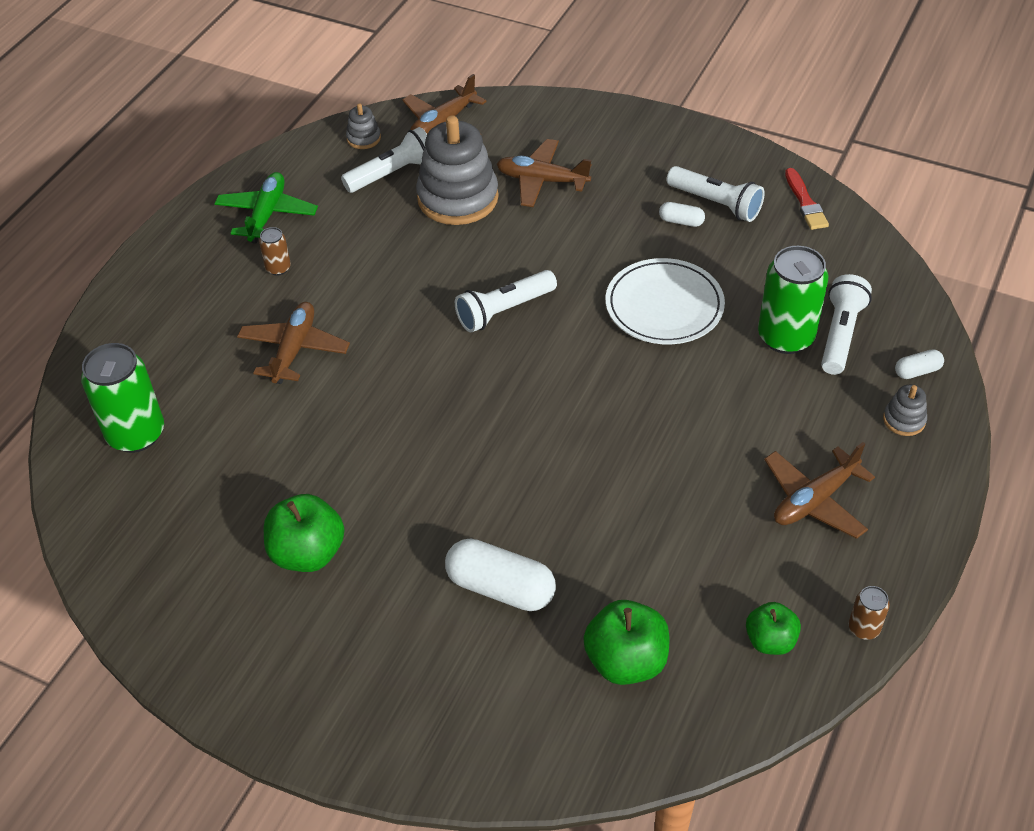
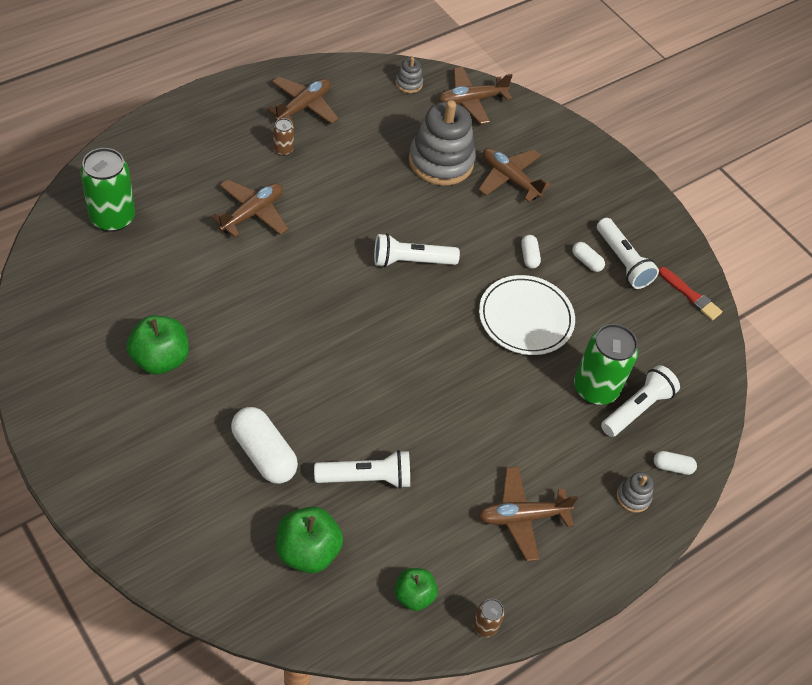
camera: 20 degrees right, 5 degrees up
green plane [214,172,318,244] -> brown plane [266,77,339,125]
white flashlight [341,127,427,193] -> white flashlight moved to [314,450,410,489]
red brush [785,168,829,230] -> red brush turned 60 degrees counterclockwise [659,267,722,321]
none -> white capsule [521,235,541,269]

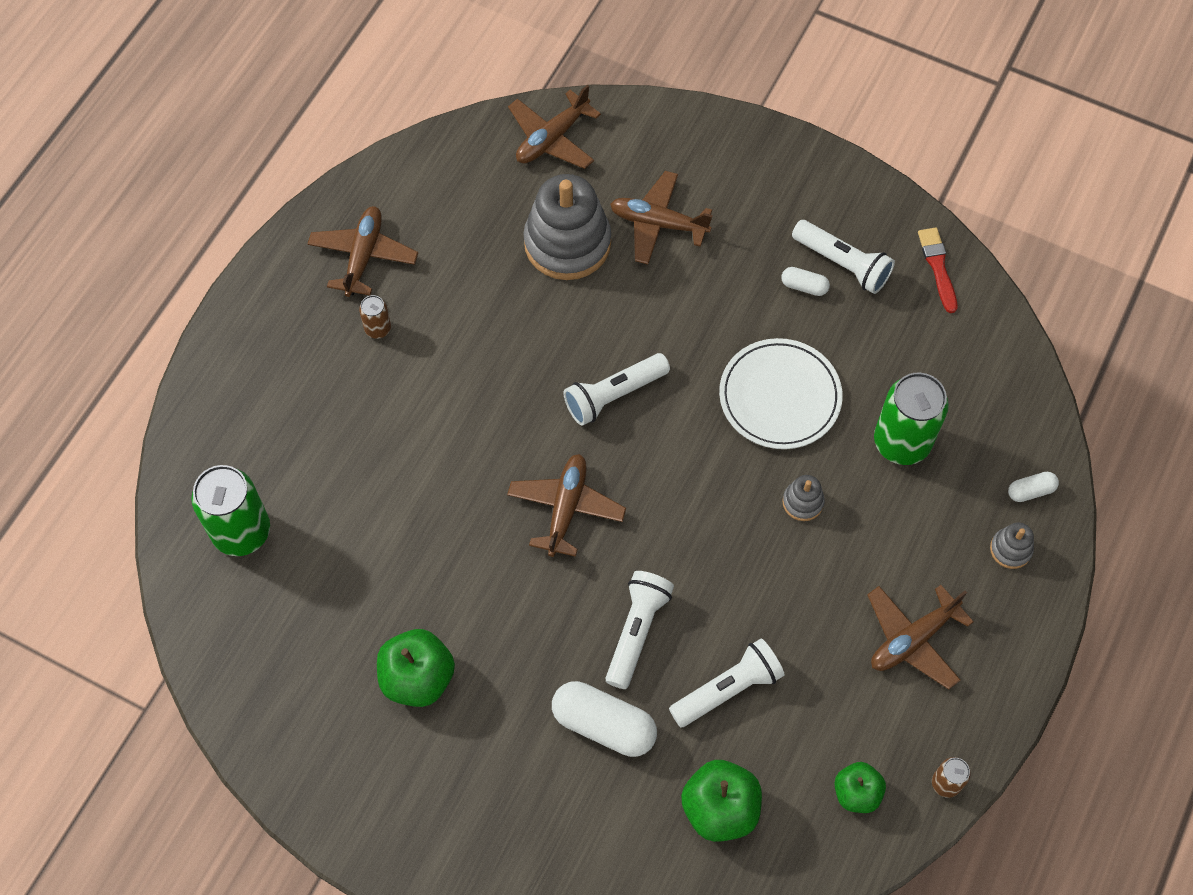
camera: 20 degrees left, 10 degrees up
brown plane [210,179,288,237] -> brown plane moved to [507,454,626,557]
grey stacking toy [395,57,423,93] -> grey stacking toy moved to [782,475,825,521]
white capsule [521,235,541,269] -> none
white flashlight [601,365,680,437] -> white flashlight moved to [605,571,674,689]
red brush [659,267,722,321] -> red brush turned 120 degrees counterclockwise [918,228,957,313]

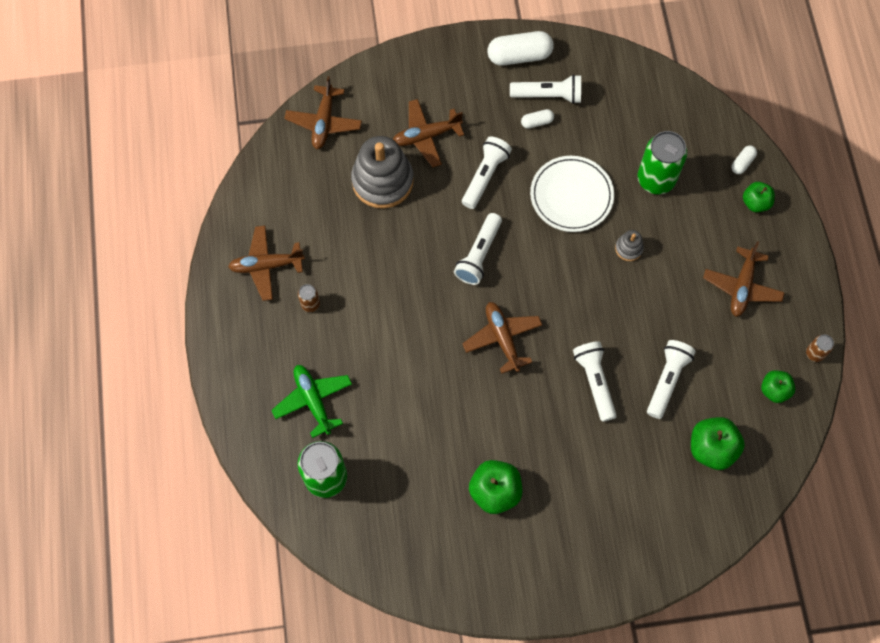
camera: 35 degrees left, 5 degrees up
brown plane [307,206,418,297] -> brown plane turned 75 degrees counterclockwise [228,226,305,301]
white capsule [552,681,657,757] -> white capsule moved to [487,31,554,66]
red brush [918,228,957,313] -> none
grey stacking toy [990,523,1034,569] -> green apple [743,182,775,212]
none -> green plane [271,365,352,438]
none -> white flashlight [462,136,512,209]

